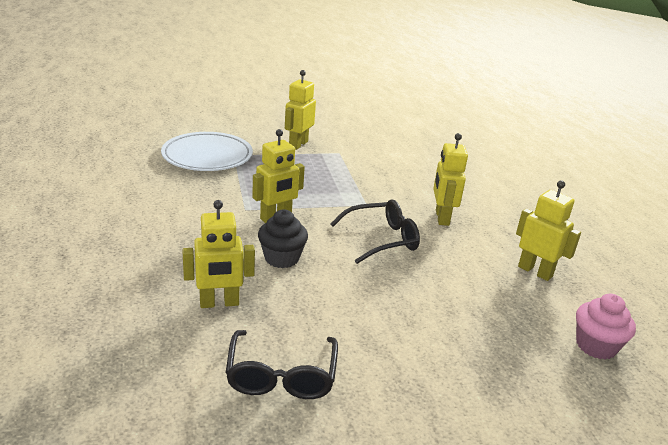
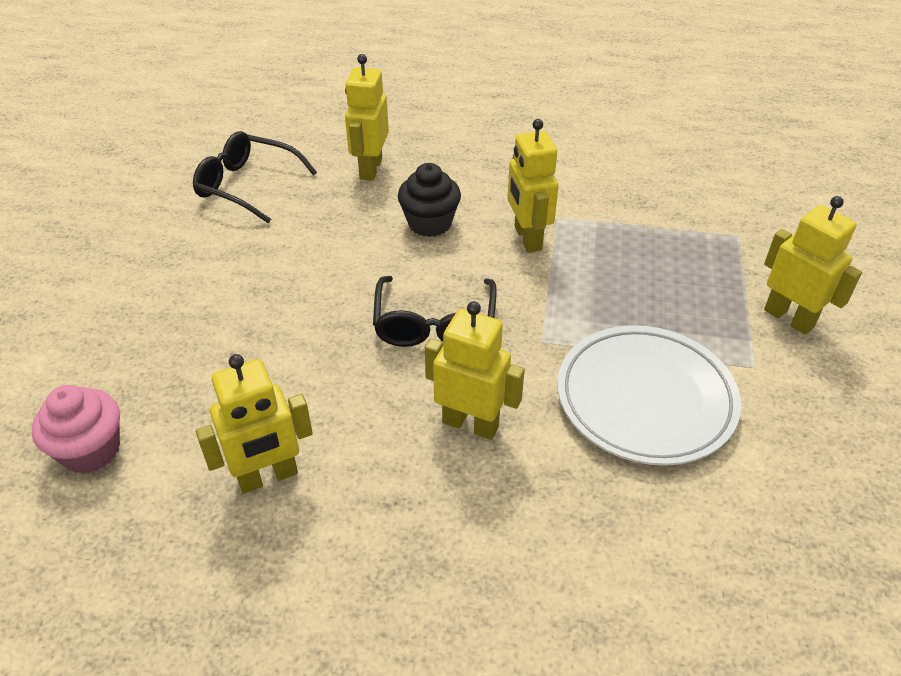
camera: 115 degrees right, 15 degrees up
white plate [161,132,253,171] -> white plate moved to [557,325,741,465]

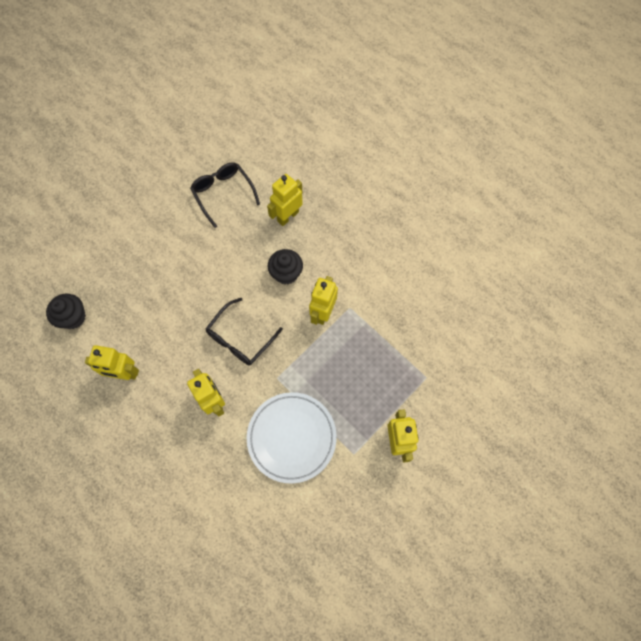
camera: 35 degrees right, 25 degrees up
pink cupcake [32,385,120,474] -> black cupcake [46,294,86,329]

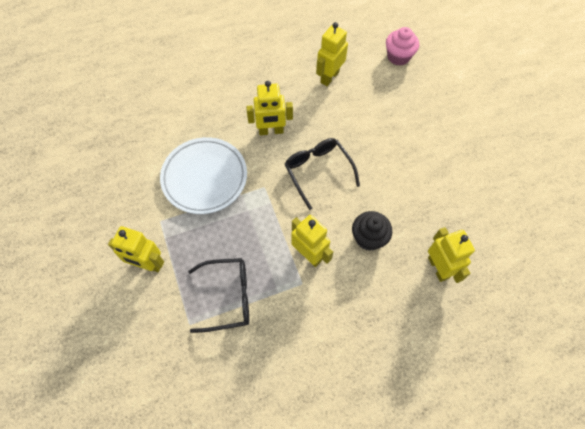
camera: 115 degrees right, 5 degrees down
black cupcake [46,294,86,329] -> pink cupcake [386,27,419,66]
black glasses [190,162,260,228] -> black glasses moved to [188,258,249,333]

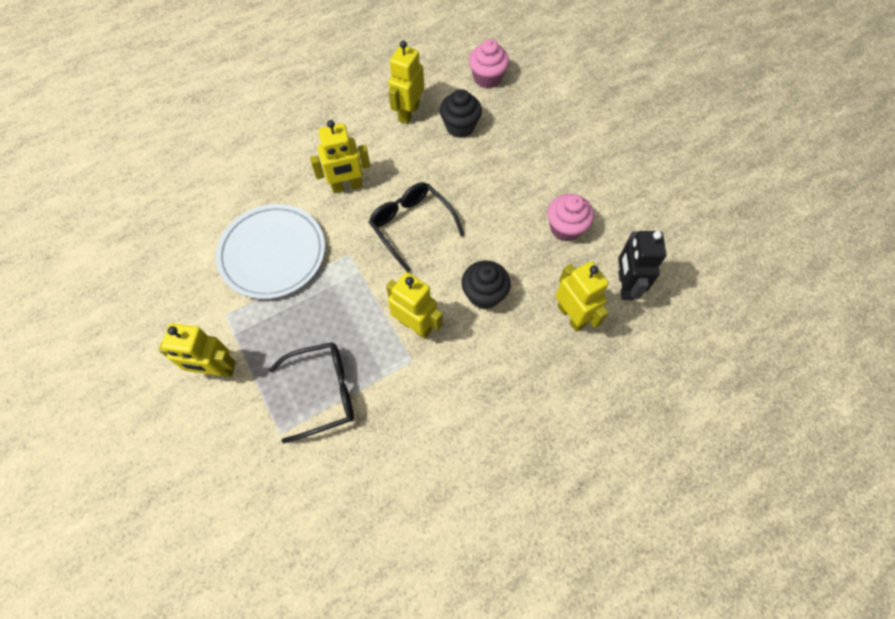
camera: 10 degrees left, 0 degrees up
none -> black cupcake [440,89,482,138]
none -> pink cupcake [547,194,594,242]
none -> black robot [618,231,666,300]

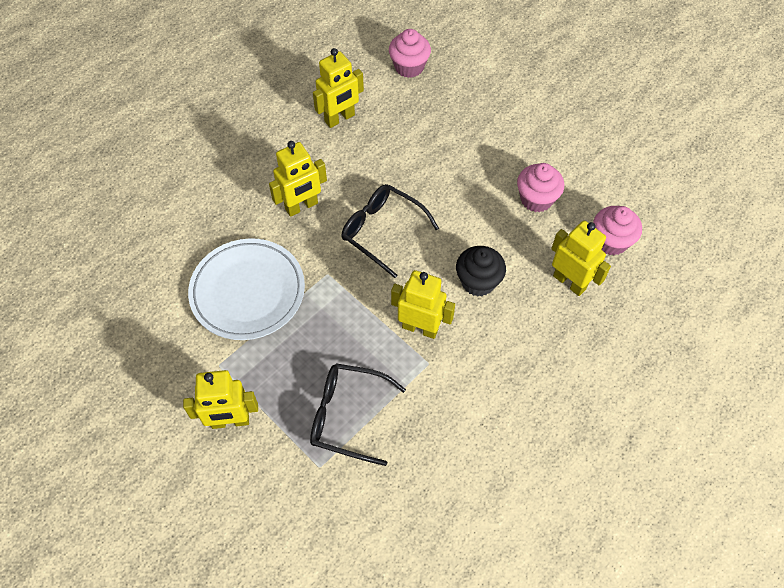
camera: 15 degrees left, 5 degrees down
black glasses [269,342,354,443] -> black glasses turned 135 degrees counterclockwise [310,363,406,466]
yellow robot [388,41,424,124] -> yellow robot turned 135 degrees counterclockwise [313,48,364,128]
black cupcake [440,89,482,138] -> none
black robot [618,231,666,300] -> pink cupcake [593,206,642,255]

